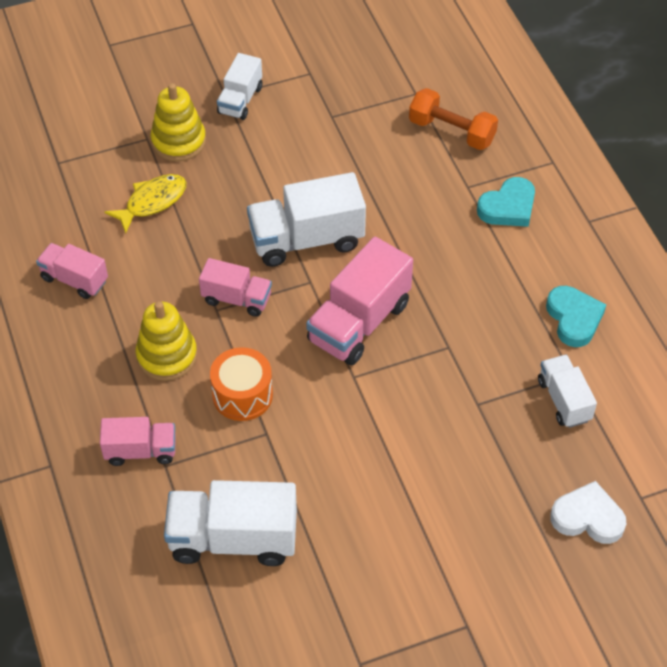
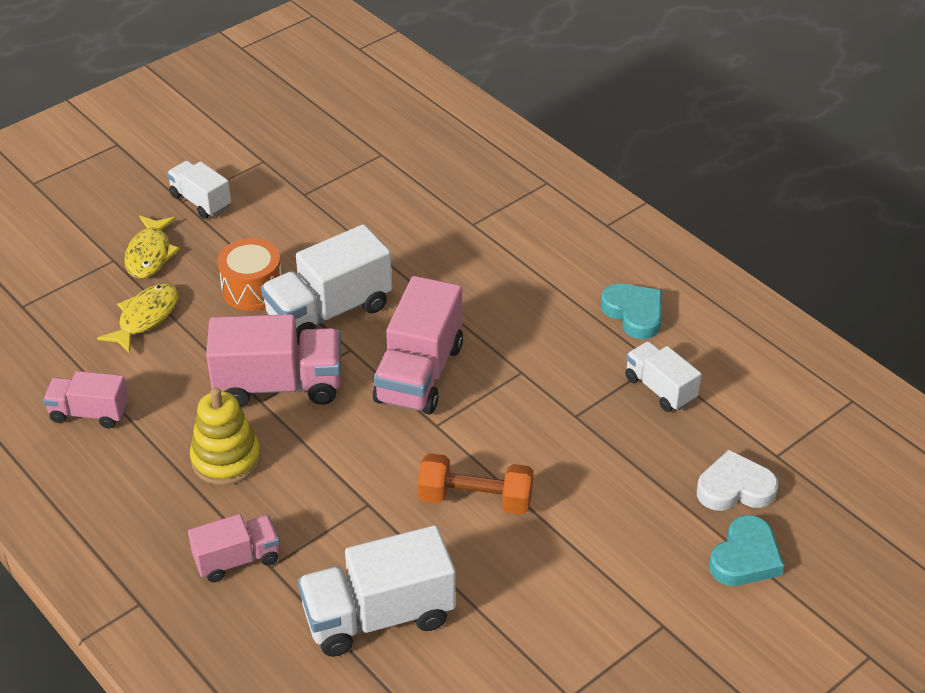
camera: 20 degrees left, 10 degrees down
yellow stacking toy [150,83,206,161] -> yellow fish [124,216,180,279]
pink truck [199,258,272,317] -> pink truck [206,314,341,407], size x1.70
orange drum [210,347,273,421] -> orange drum moved to [217,238,282,311]
white truck [217,53,262,120] -> white truck turned 135 degrees clockwise [167,161,231,219]
orange dumbbell [409,88,498,150] -> orange dumbbell moved to [418,453,534,515]
turquoise heart [477,177,535,227] -> turquoise heart moved to [709,515,784,586]

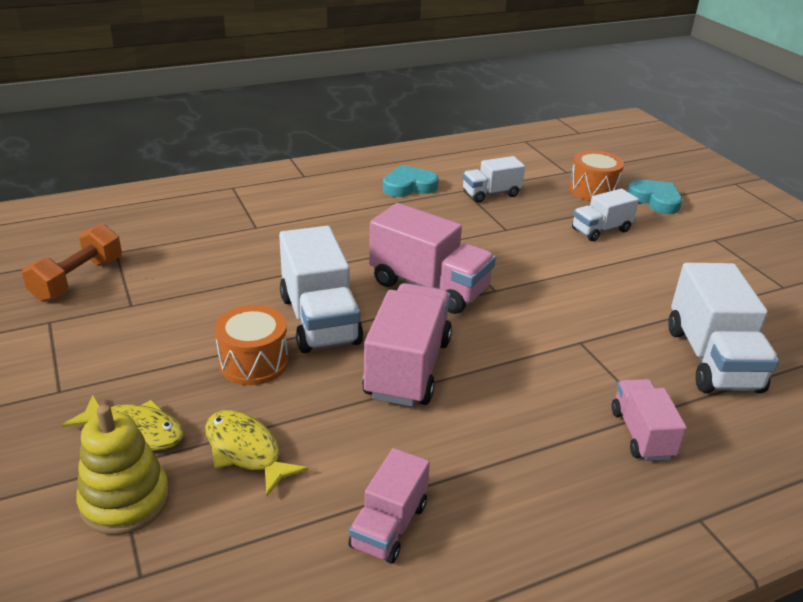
camera: 75 degrees left, 10 degrees down
white truck [167,161,231,219] -> white truck moved to [572,189,639,241]
yellow stacking toy [190,387,261,485] -> yellow stacking toy moved to [76,405,170,535]
orange dumbbell [418,453,534,515] -> orange dumbbell moved to [22,224,122,302]
white heart [697,450,778,511] -> orange drum [569,150,624,201]

